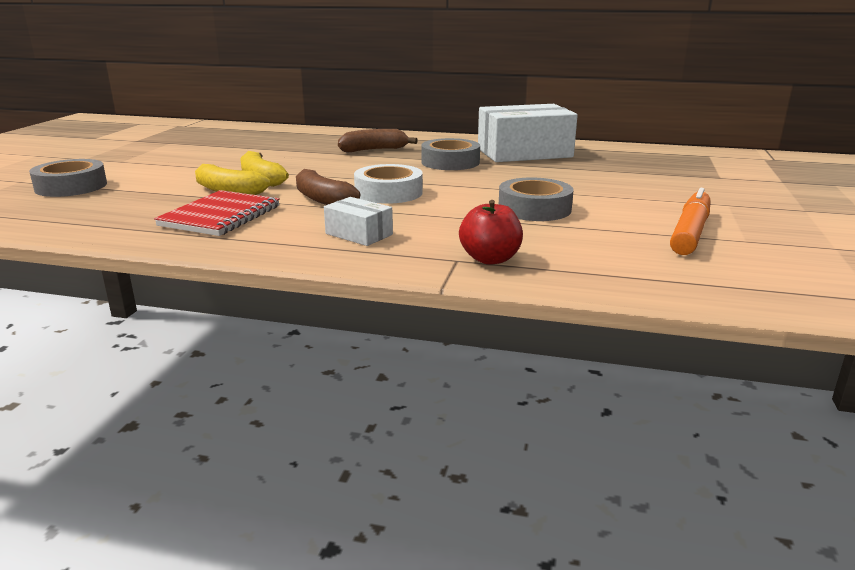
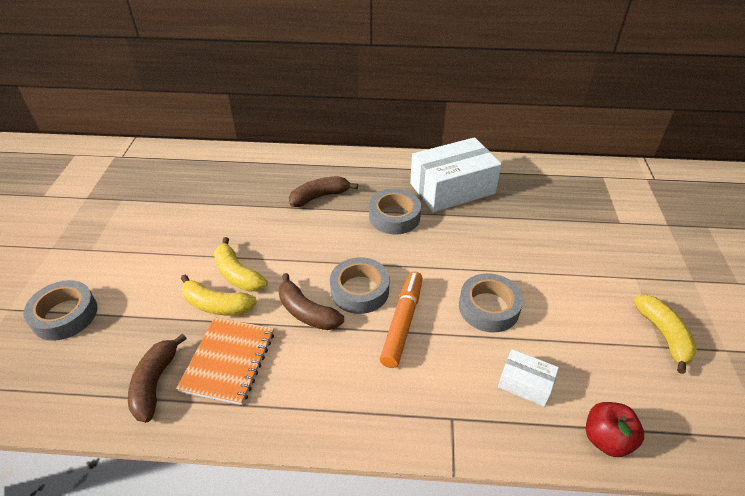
camera: 10 degrees left, 20 degrees up
red notebook [154,190,280,236] -> orange notebook [176,317,274,405]
white box [324,197,393,246] -> white box moved to [498,349,559,407]
white tape [354,164,423,204] -> grey tape [330,257,389,314]
red apple [459,200,523,265] -> red apple moved to [586,402,644,457]
orange marker [670,188,710,255] -> orange marker moved to [380,271,423,368]
none -> brown banana [128,333,187,422]
none -> yellow banana [634,295,697,374]

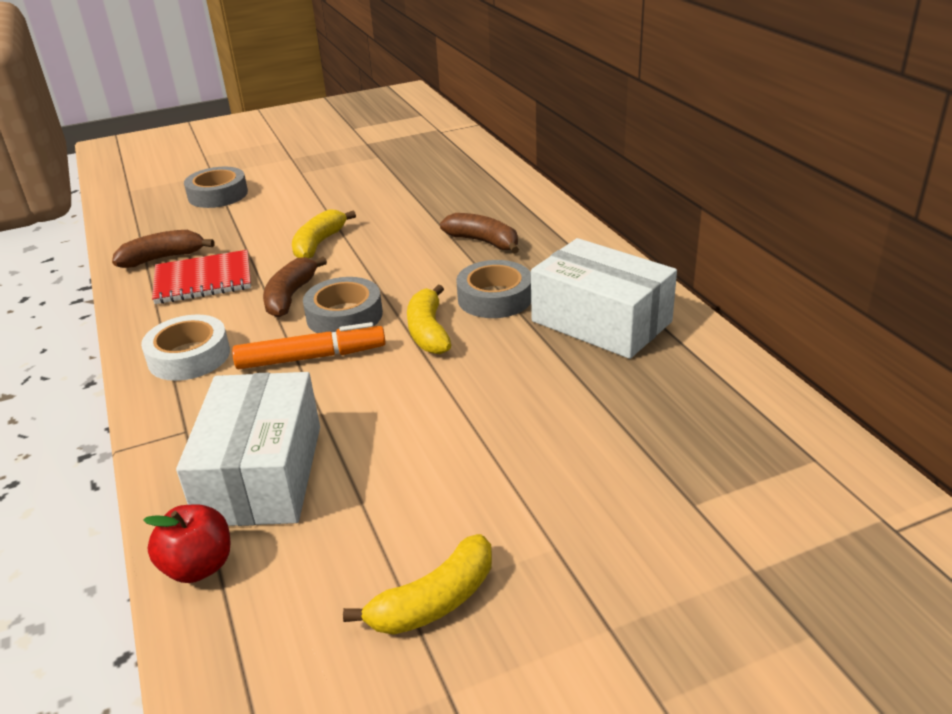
camera: 65 degrees right, 10 degrees down
orange notebook [176,317,274,405] -> red notebook [152,250,251,304]
yellow banana [181,275,257,316] -> yellow banana moved to [407,285,451,354]
grey tape [459,273,523,332] -> none
white box [498,349,559,407] -> white box [176,372,320,526], size x2.09
none -> white tape [141,315,230,381]

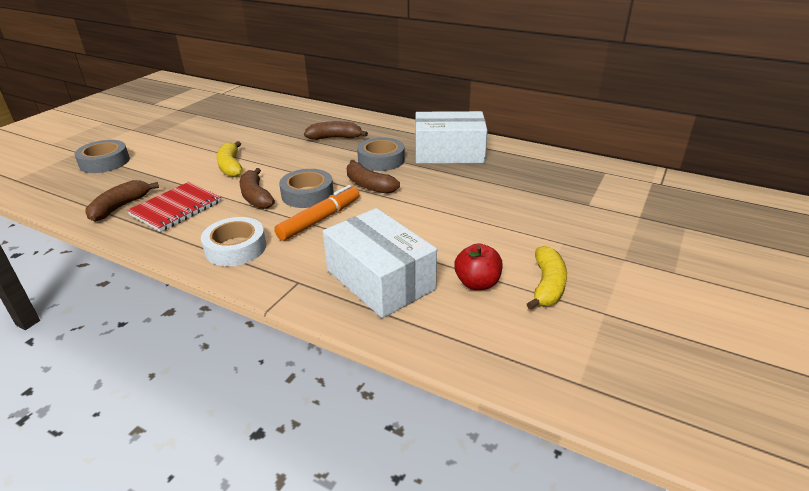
camera: 40 degrees left, 0 degrees up
red apple [143,504,230,583] -> red apple moved to [454,243,503,290]
yellow banana [407,285,451,354] -> brown banana [347,160,400,194]

